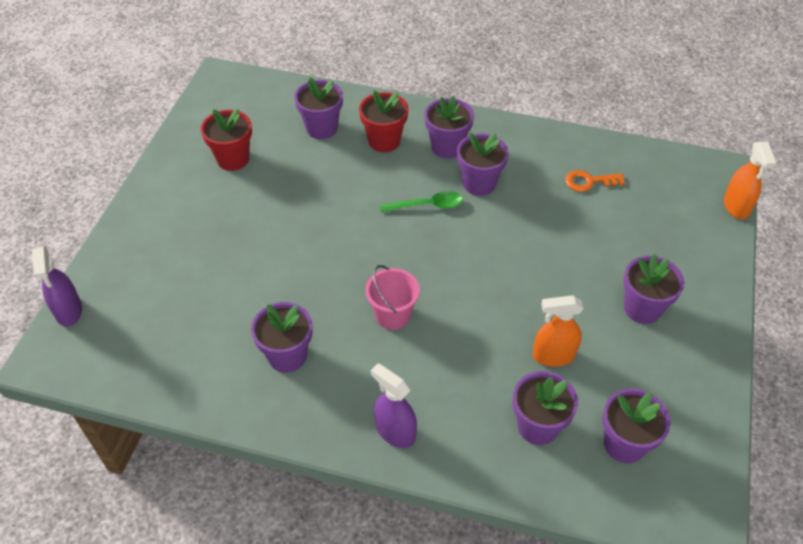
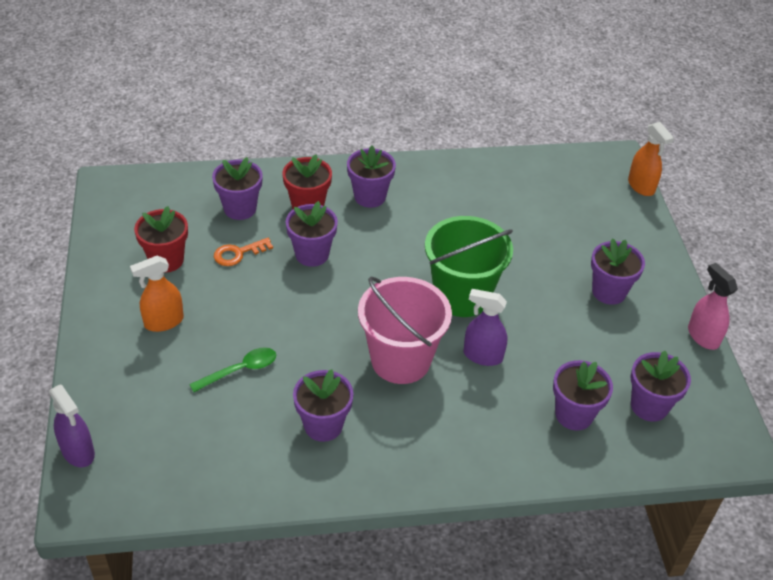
camera: 25 degrees left, 5 degrees down
pink bucket [365,265,420,330] -> pink bucket [358,276,452,384], size x1.75
purple spray bottle [371,364,417,448] -> purple spray bottle moved to [463,289,508,366]
green spoon [380,191,463,212] -> green spoon moved to [189,347,276,392]
purple flower pot [457,133,509,196] -> purple flower pot moved to [286,201,338,267]
orange spray bottle [533,295,583,367] -> orange spray bottle moved to [130,256,184,332]
orange key [565,170,625,192] -> orange key moved to [214,238,273,266]
none -> green bucket [425,216,513,317]
none -> pink spray bottle [688,263,738,350]

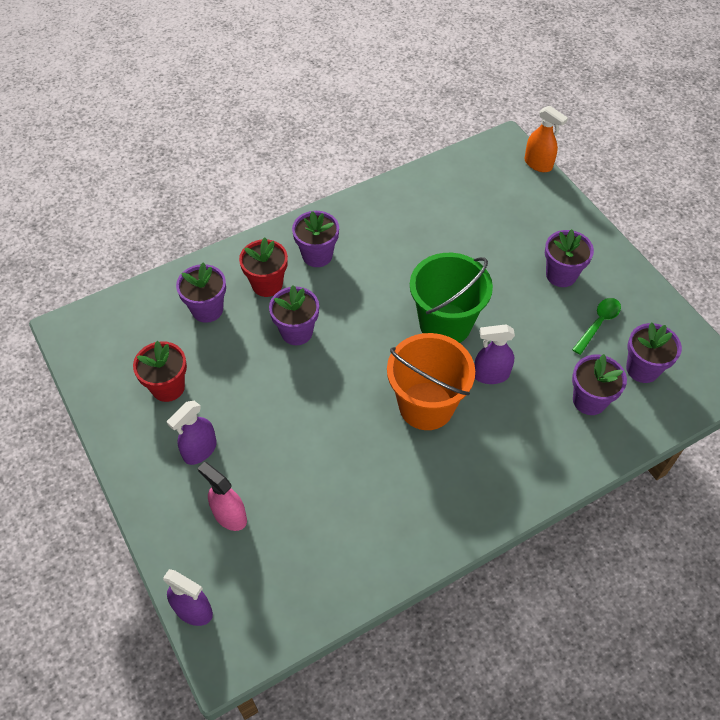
camera: 20 degrees left, 10 degrees up
orange spray bottle [130,256,184,332] -> purple spray bottle [167,401,217,465]
green spoon [189,347,276,392] -> green spoon moved to [572,298,621,355]
orange key [214,238,273,266] -> none
purple flower pot [293,369,354,442] -> none
pink bucket [358,276,452,384] -> orange bucket [387,333,475,430]
pink spray bottle [688,263,738,350] -> pink spray bottle moved to [197,462,247,531]

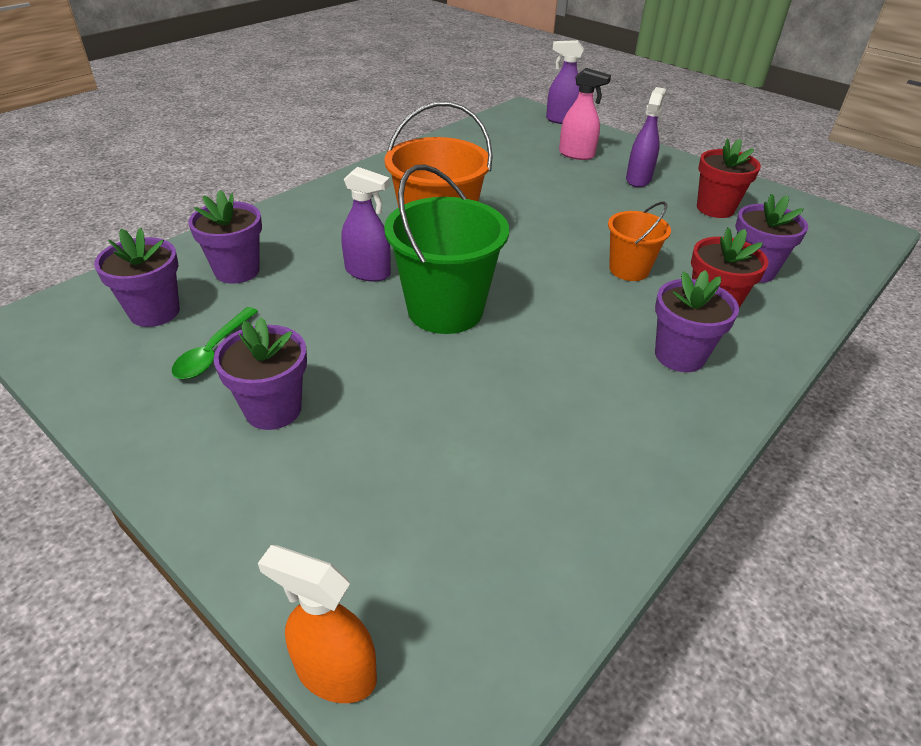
camera: 160 degrees right, 15 degrees down
purple flower pot [269,285,319,345] -> orange bucket [608,202,671,281]
purple spray bottle [474,324,515,384] -> purple spray bottle turned 45 degrees clockwise [341,167,391,282]

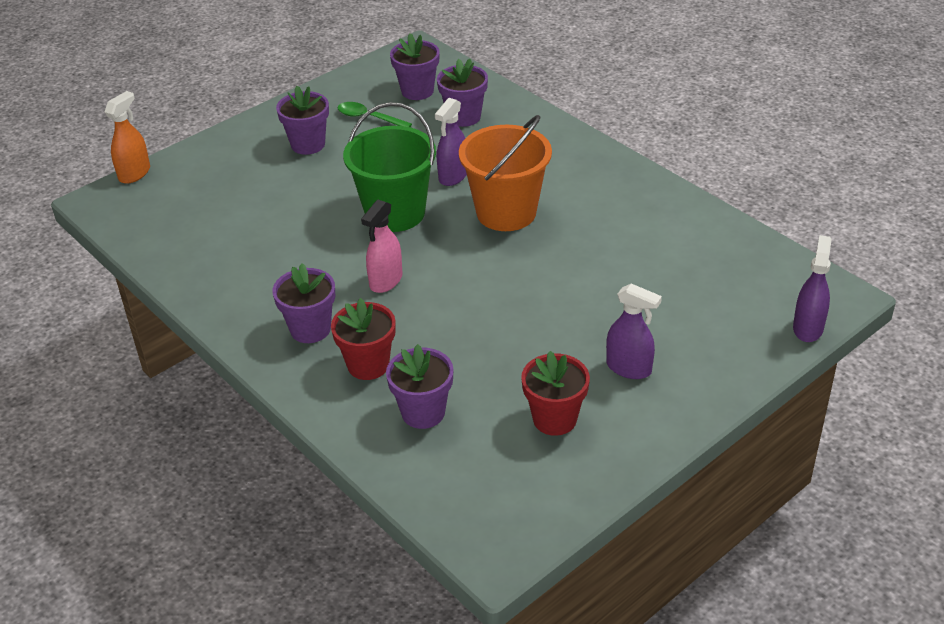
camera: 100 degrees right, 0 degrees up
pink spray bottle [559,68,611,160] -> pink spray bottle moved to [361,200,403,293]
orange bucket [608,202,671,281] -> none

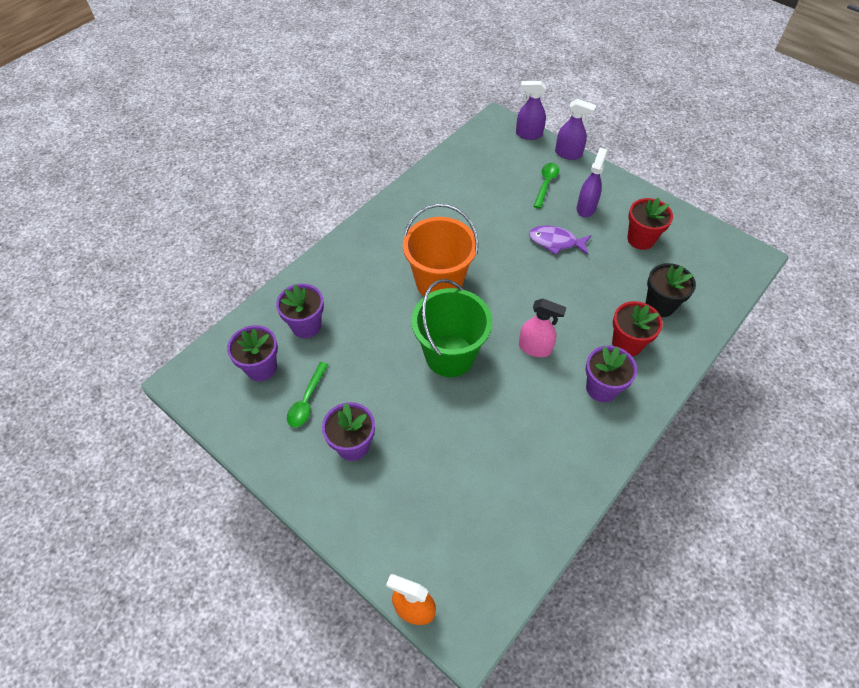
camera: 100 degrees left, 15 degrees up
purple flower pot [386,344,453,429] -> black flower pot [646,263,696,317]
purple spray bottle [435,98,467,186] -> purple spray bottle moved to [555,99,596,160]
none -> purple fish [529,226,591,255]
none -> green spoon [534,163,559,209]

